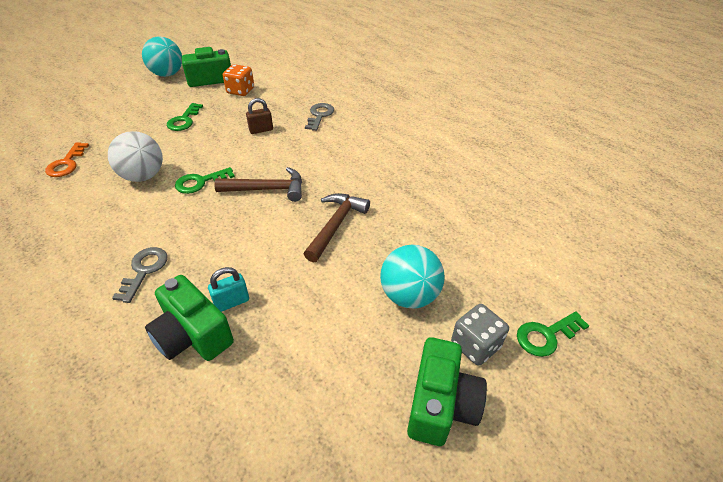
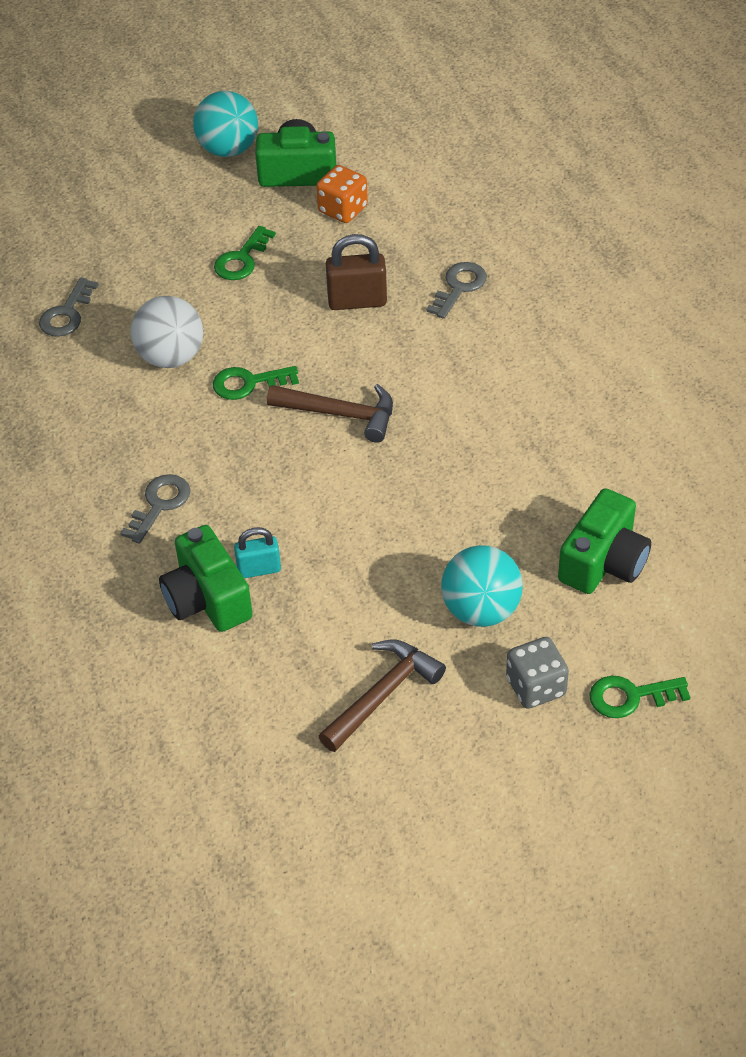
camera: 20 degrees right, 5 degrees up
orange key [45,142,89,177] -> grey key [39,278,99,337]
brown padlock [246,98,273,134] -> brown padlock [326,234,387,310], size x1.53
brown hammer [304,193,370,263] -> brown hammer moved to [318,639,446,752]
green camera [407,337,487,446] -> green camera moved to [558,488,651,594]

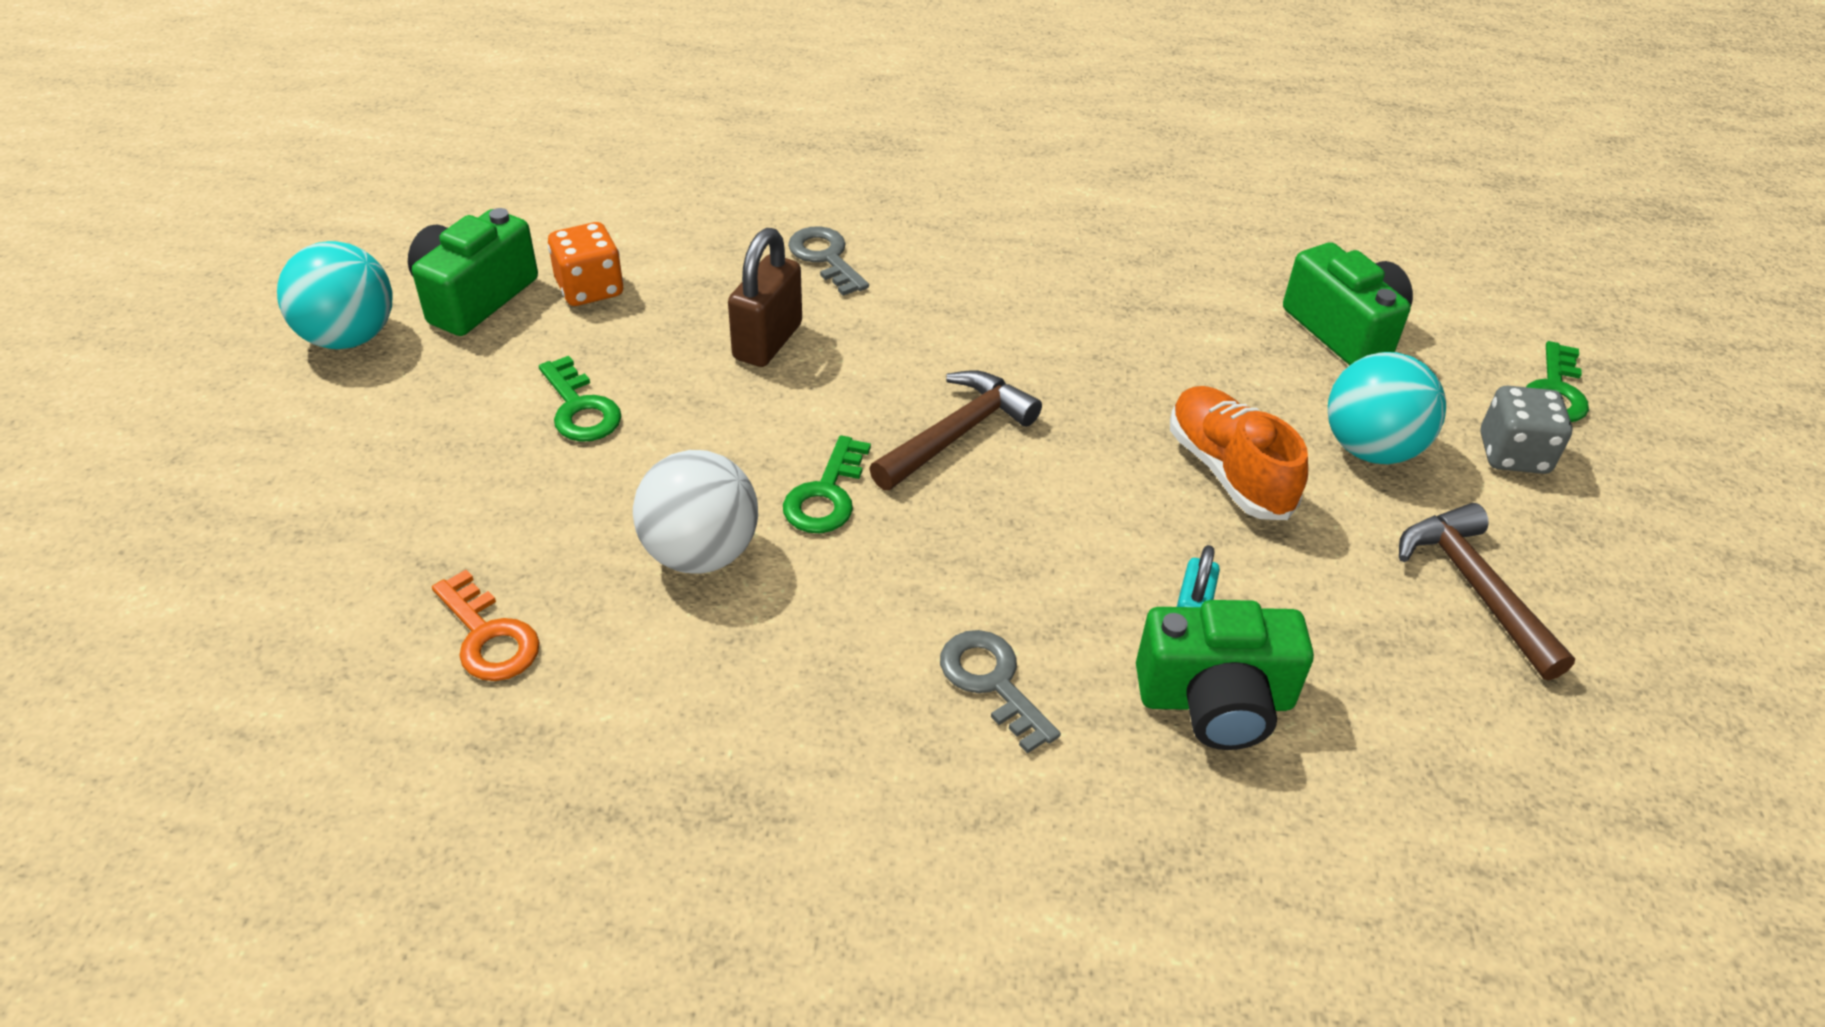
camera: 65 degrees left, 5 degrees down
grey key [39,278,99,337] -> orange key [432,570,540,681]
none -> orange shoe [1170,386,1308,520]

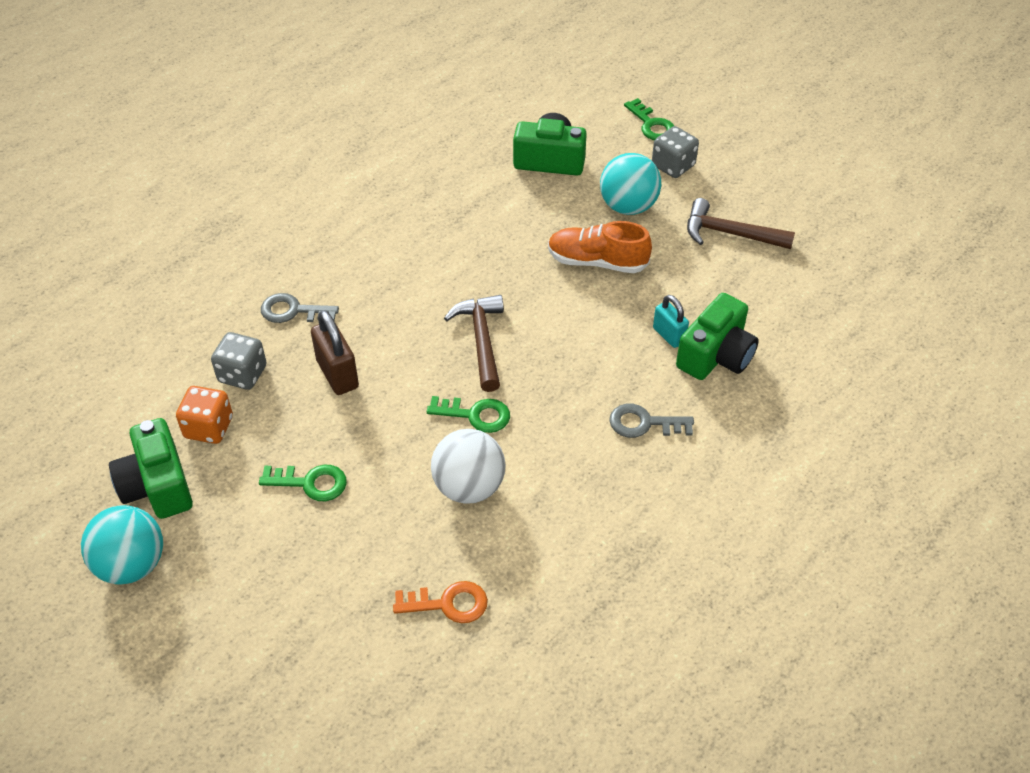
camera: 50 degrees left, 5 degrees up
green key [783,436,871,533] -> green key turned 45 degrees counterclockwise [427,396,510,433]
none -> grey dice [211,332,266,390]

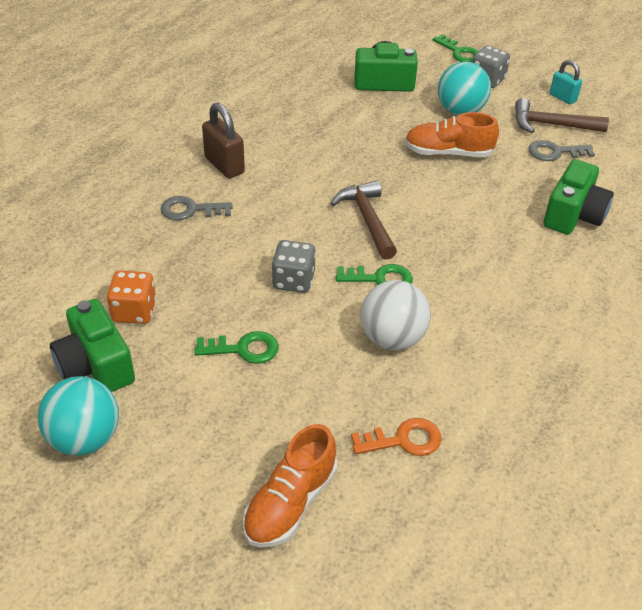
camera: 10 degrees left, 5 degrees down
grey dice [211,332,266,390] -> grey dice moved to [272,240,316,293]
brown padlock [311,310,359,395] -> brown padlock moved to [202,102,245,178]
grey key [609,404,694,438] -> grey key moved to [529,140,595,161]
turquoise padlock [653,295,689,348] -> turquoise padlock moved to [550,60,582,104]
none -> orange shoe [243,424,337,548]

